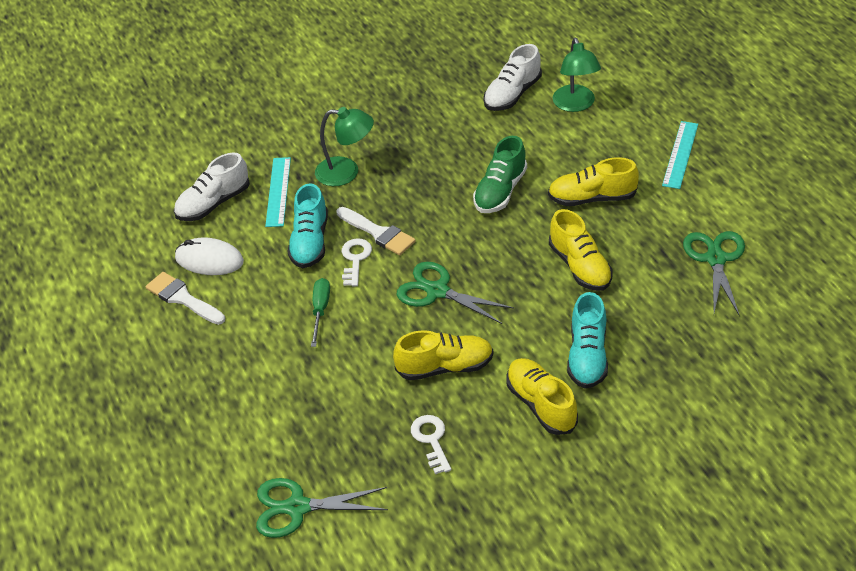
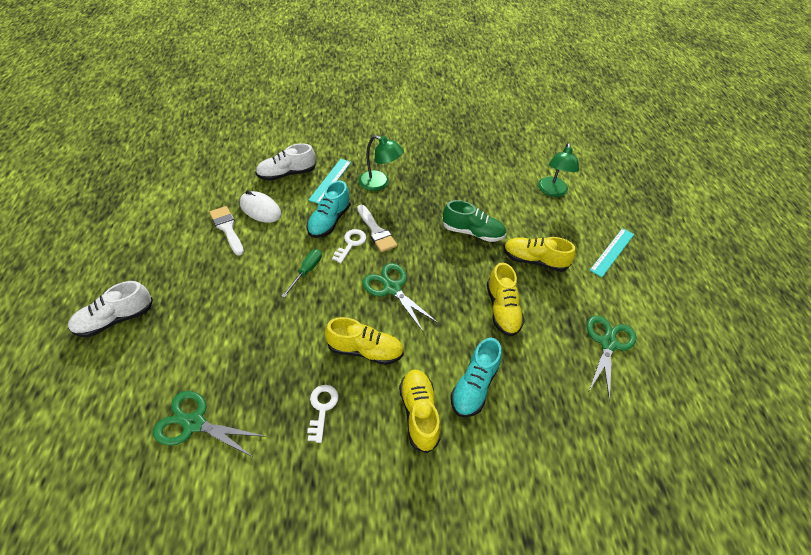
camera: 15 degrees right, 5 degrees up
green shoe [473,136,527,213] -> green shoe turned 120 degrees counterclockwise [442,200,506,242]
white shoe [483,44,542,111] -> white shoe moved to [68,281,153,337]

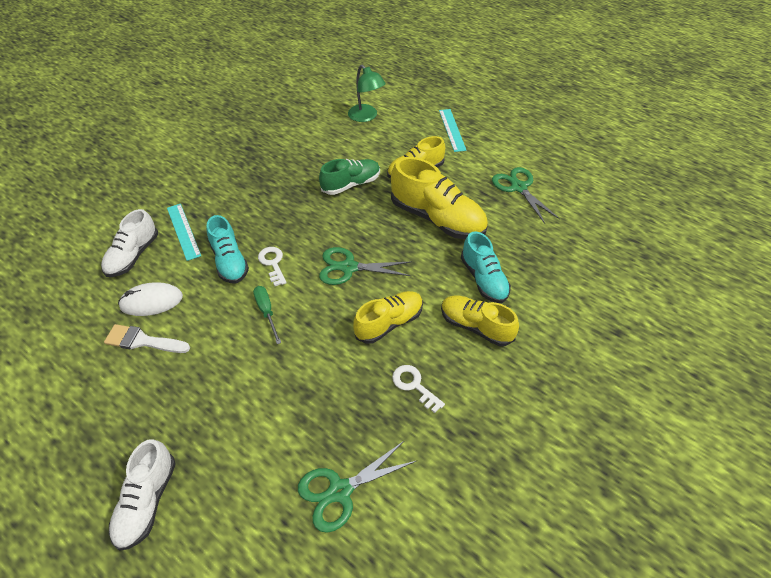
camera: 45 degrees left, 0 degrees up
white brush [357,205,397,252] -> none
green lamp [359,135,404,191] -> none
yellow shoe [487,263,524,337] -> yellow shoe [391,157,488,239], size x1.57

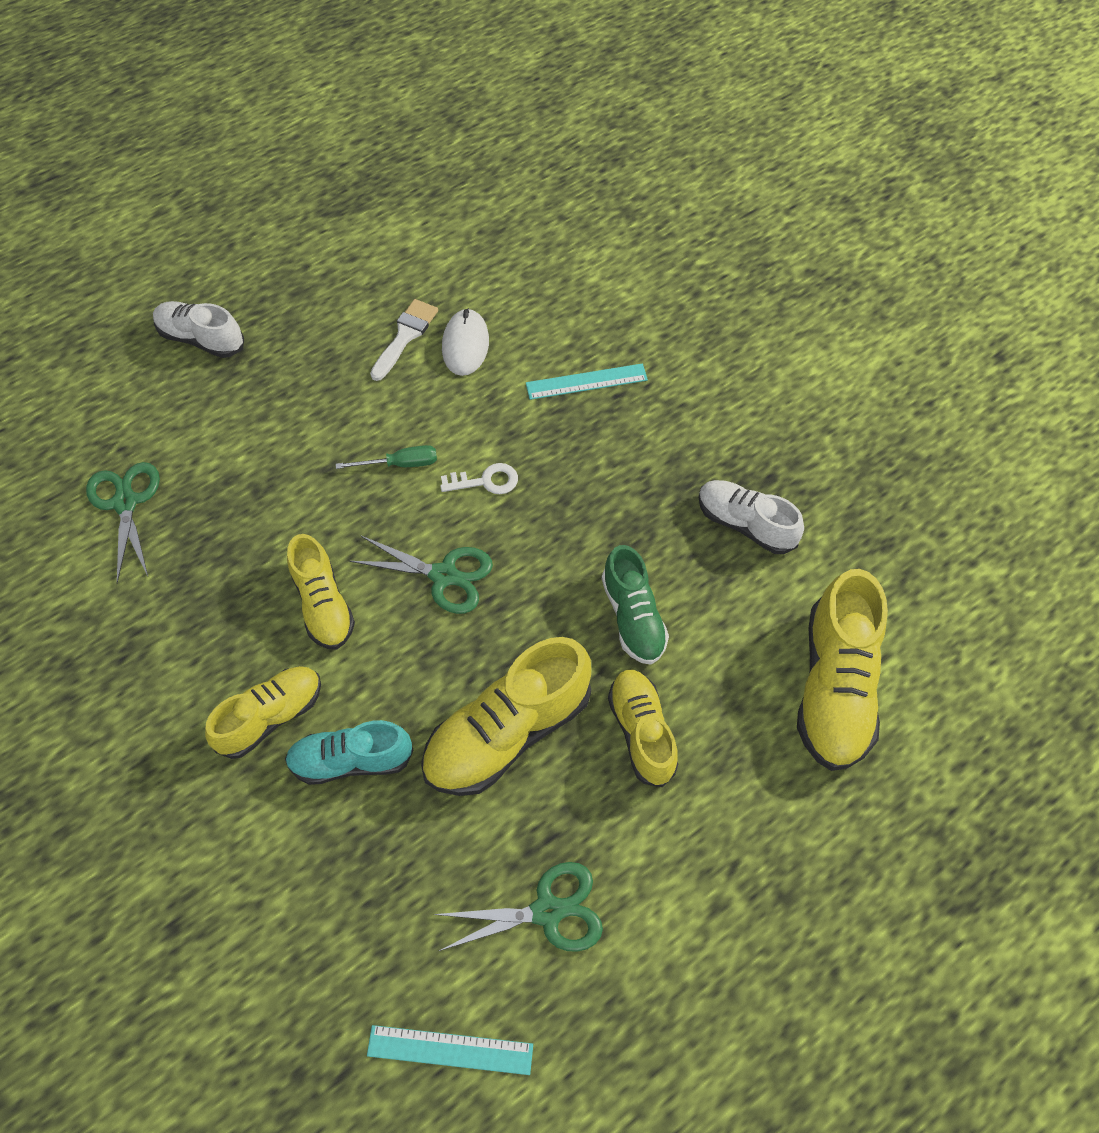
camera: 105 degrees right, 10 degrees up
white shoe [101,209,158,277] -> white shoe moved to [698,480,804,554]
turquoise shoe [207,215,249,283] -> none
green scissors [319,247,412,285] -> green scissors turned 90 degrees clockwise [349,535,493,614]
green lamp [348,65,386,122] -> yellow shoe [797,569,888,771]
white key [392,365,445,413] -> none
turquoise ruler [439,109,467,152] -> turquoise ruler moved to [367,1025,533,1075]

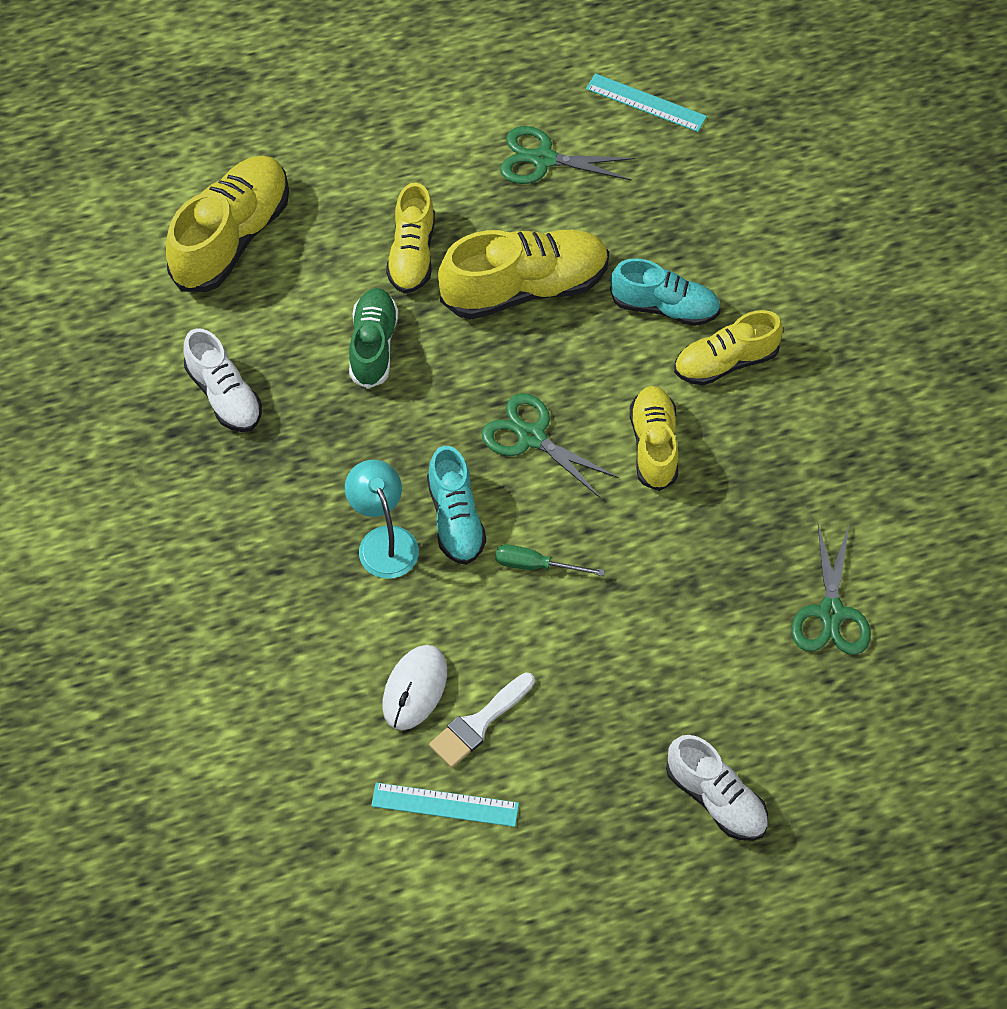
camera: 160 degrees left, 0 degrees up
white key [440,463,518,494] -> turquoise shoe [427,446,486,565]
turquoise ruler [526,363,648,400] -> turquoise ruler moved to [371,783,519,827]
none -> turquoise lamp [345,460,419,579]

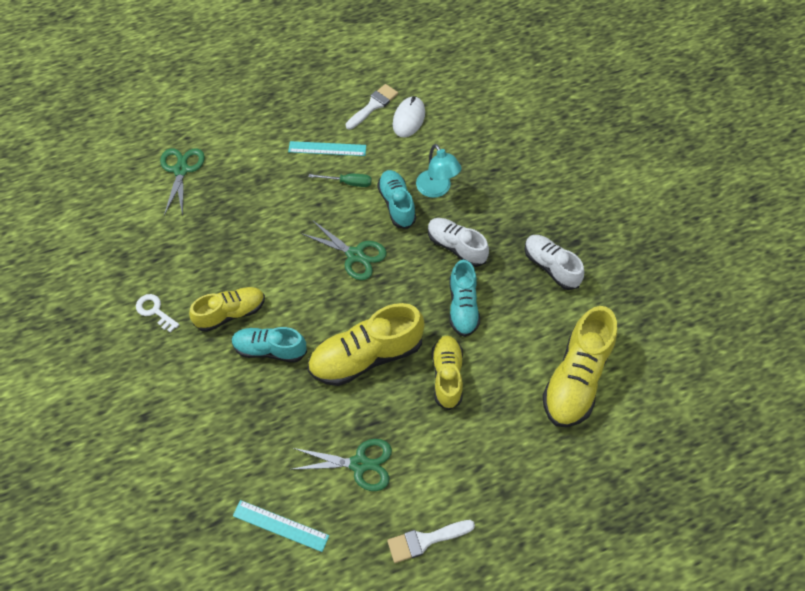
camera: 175 degrees right, 0 degrees up
green shoe [349,288,398,389] -> turquoise shoe [449,260,480,337]
turquoise ruler [371,783,519,827] -> turquoise ruler moved to [288,141,366,156]
yellow shoe [630,386,678,491] -> none
white shoe [666,735,768,841] -> white shoe moved to [428,218,489,267]
none -> white key [136,294,179,333]
none -> white brush [387,520,475,563]

